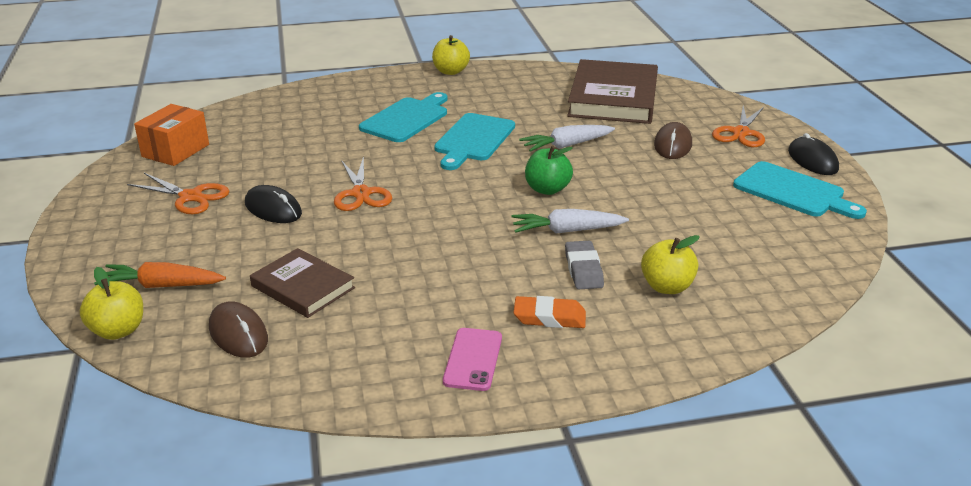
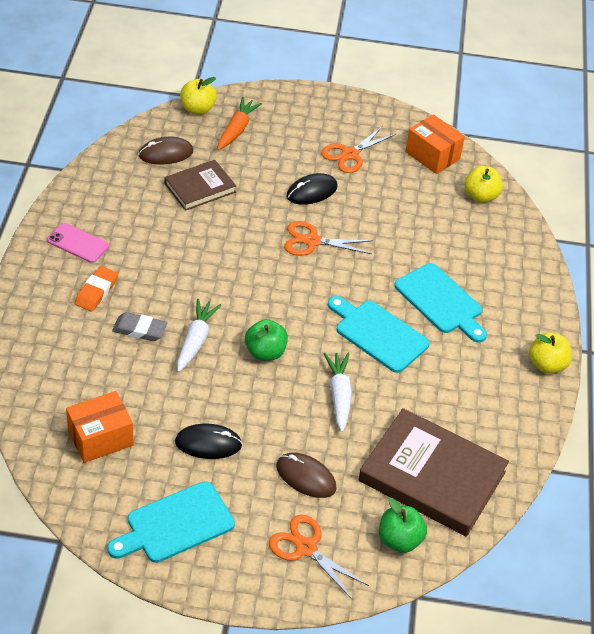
camera: 105 degrees right, 15 degrees up
yellow apple [641,235,700,294] -> yellow apple moved to [464,166,503,203]
black mouse [788,133,839,175] -> black mouse moved to [175,424,242,459]
none -> orange box [66,391,134,463]
none -> green apple [379,498,427,553]

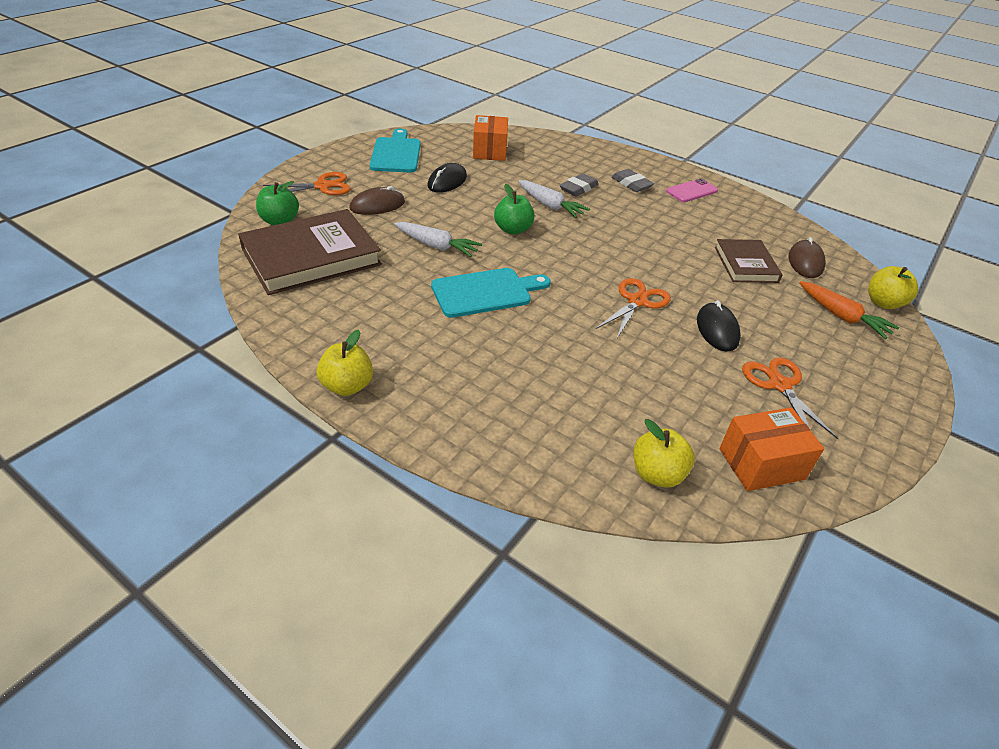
camera: 120 degrees right, 5 degrees down
orange eraser [75,266,118,312] -> grey eraser [611,169,654,192]
turquoise cutting board [394,263,487,343] -> none

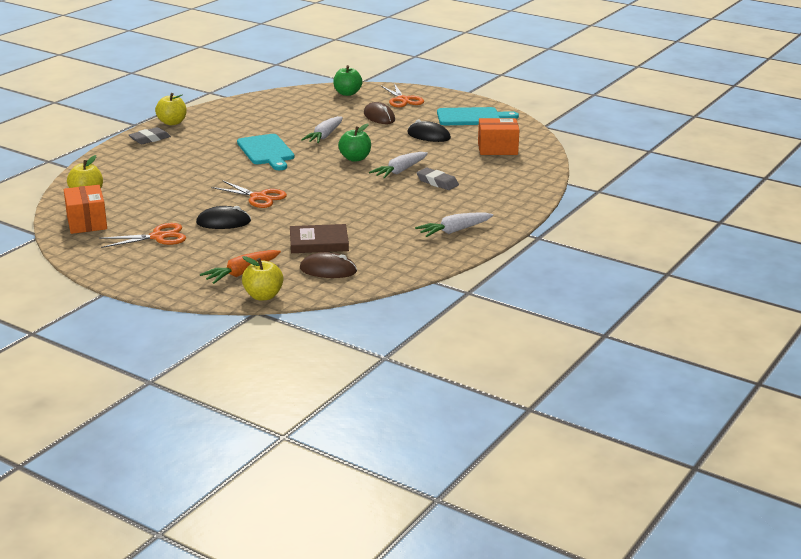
camera: 90 degrees right, 15 degrees down
brown book [238,209,382,295] -> none
grey eraser [611,169,654,192] -> grey eraser moved to [129,127,171,144]
pink phone [666,178,718,202] -> white carrot [415,213,493,237]

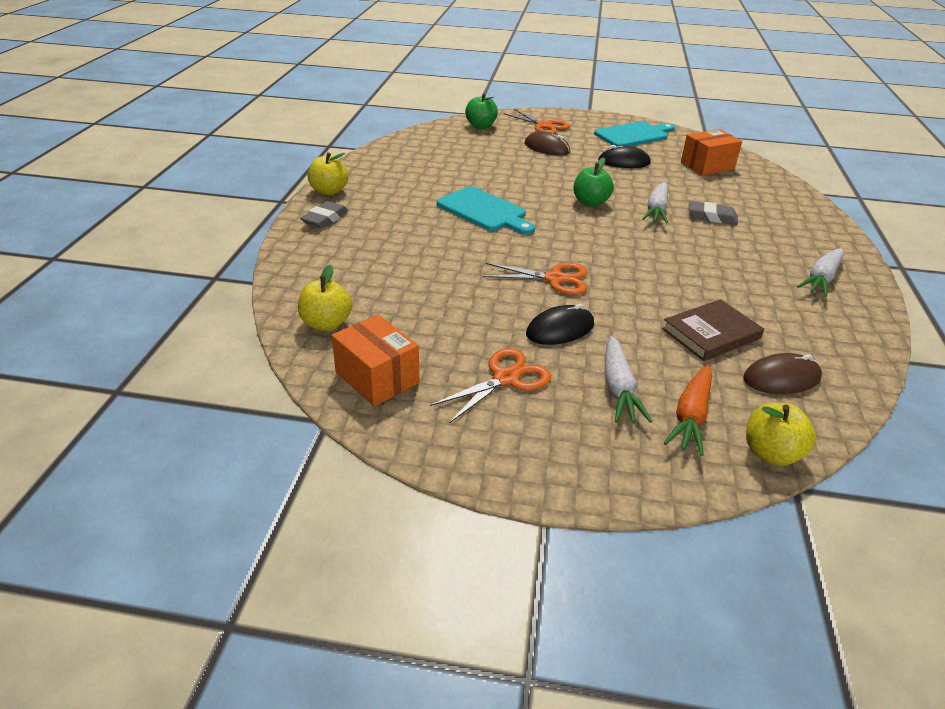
camera: 25 degrees left, 10 degrees up
white carrot [301,116,343,143] -> white carrot moved to [605,336,653,423]

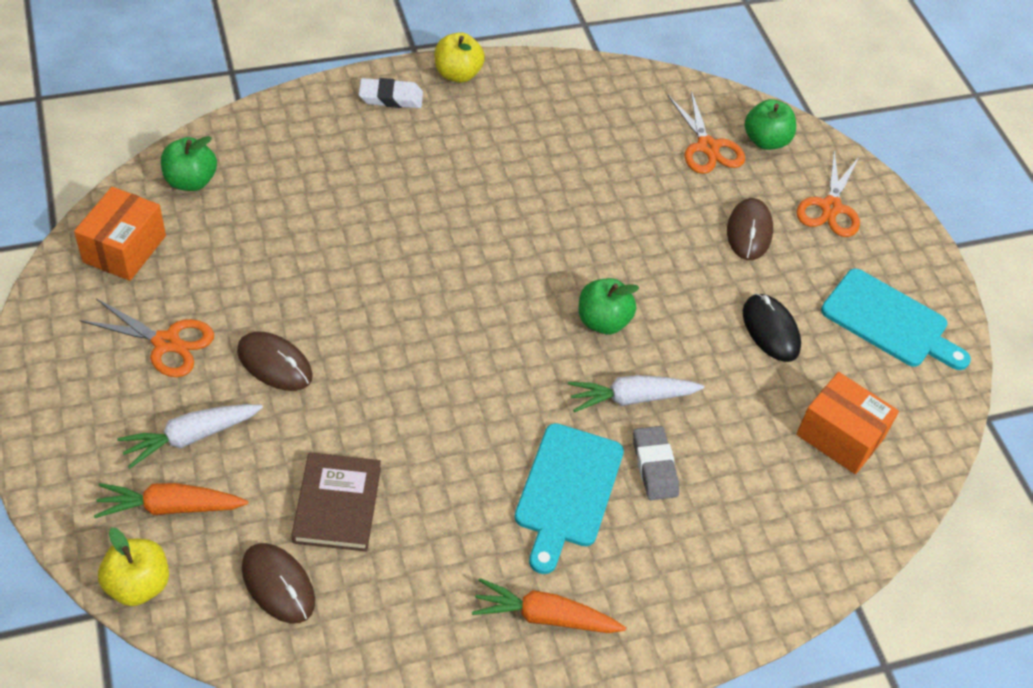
camera: 60 degrees right, 15 degrees up
yellow apple [298,265,352,331] -> green apple [161,136,217,191]
grey eraser [300,201,348,228] -> white eraser [359,78,423,108]
turquoise cutting board [437,186,535,234] -> turquoise cutting board moved to [515,423,624,574]
orange scissors [483,263,588,295] -> orange scissors moved to [668,91,745,174]
black mouse [526,304,594,345] -> brown mouse [237,332,313,391]
brown book [662,299,764,361] -> brown book turned 60 degrees clockwise [292,452,381,552]
white carrot [797,248,844,297] -> orange carrot [472,578,626,633]

